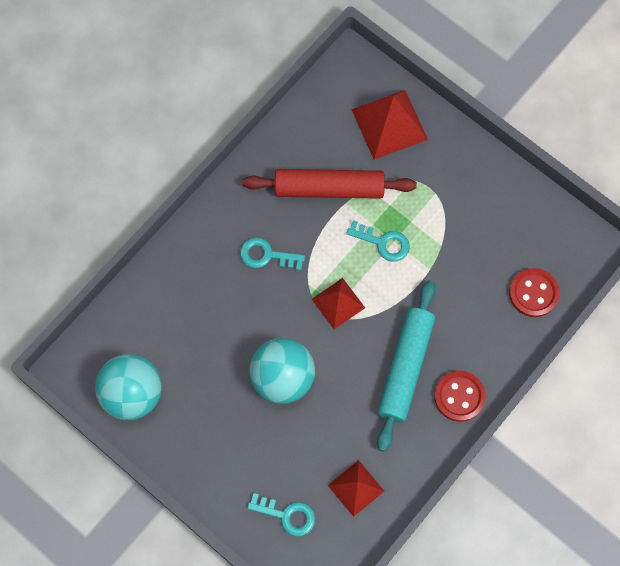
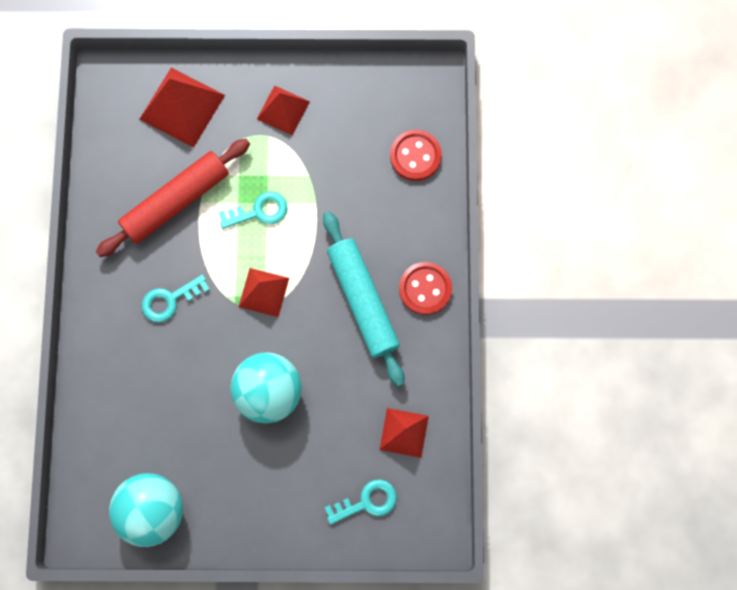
camera: 40 degrees left, 5 degrees up
none -> red pyramid [257,85,310,135]

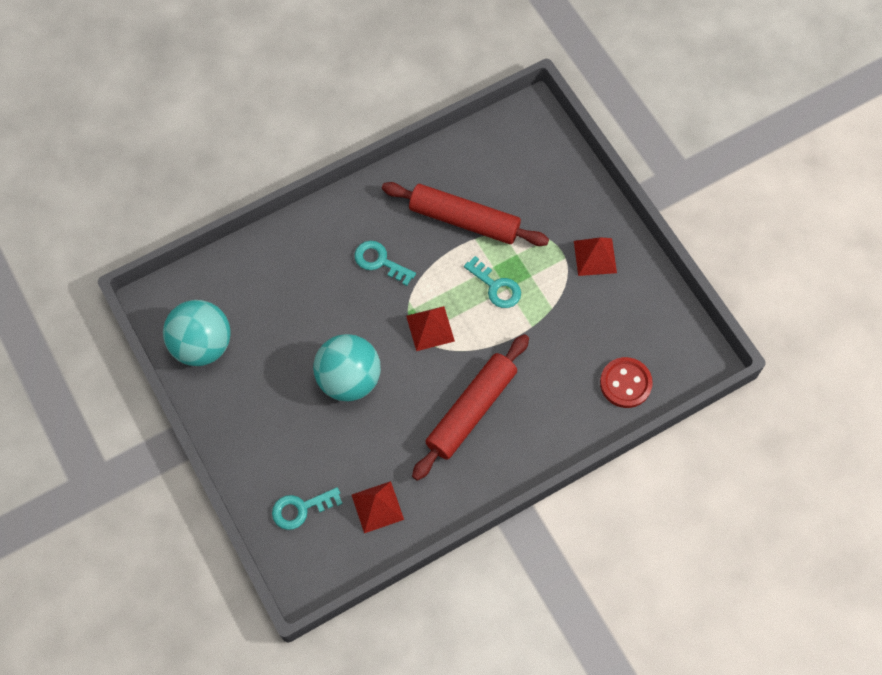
camera: 60 degrees right, 10 degrees down
red pyramid [139,68,225,148] -> none
turquoise rolling pin [323,211,404,387] -> red rolling pin [412,334,529,481]
turquoise key [325,479,397,525] -> turquoise key turned 120 degrees clockwise [272,487,343,530]
red button [399,262,452,315] -> none

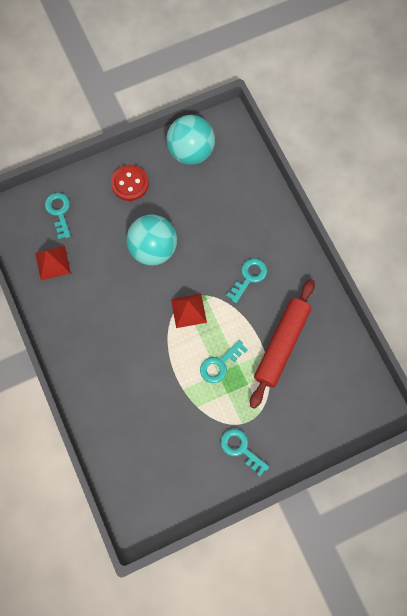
camera: 95 degrees right, 5 degrees up
red rolling pin [412,334,529,481] -> none
red pyramid [574,237,617,276] -> turquoise key [221,429,269,476]
red button [600,357,653,408] -> red button moved to [111,165,149,201]

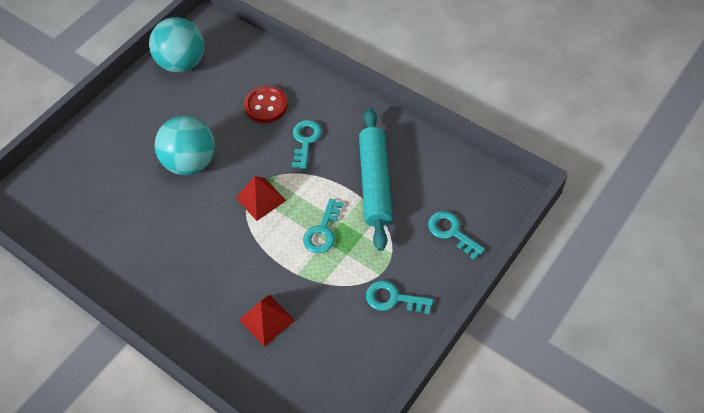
camera: 25 degrees left, 15 degrees down
red pyramid [35,246,71,280] -> red pyramid moved to [239,295,295,347]
turquoise key [45,193,71,239] -> turquoise key moved to [428,211,485,260]
red button [111,165,149,201] -> red button moved to [244,86,288,123]
red rolling pin [250,279,315,409] -> turquoise rolling pin [359,108,393,251]

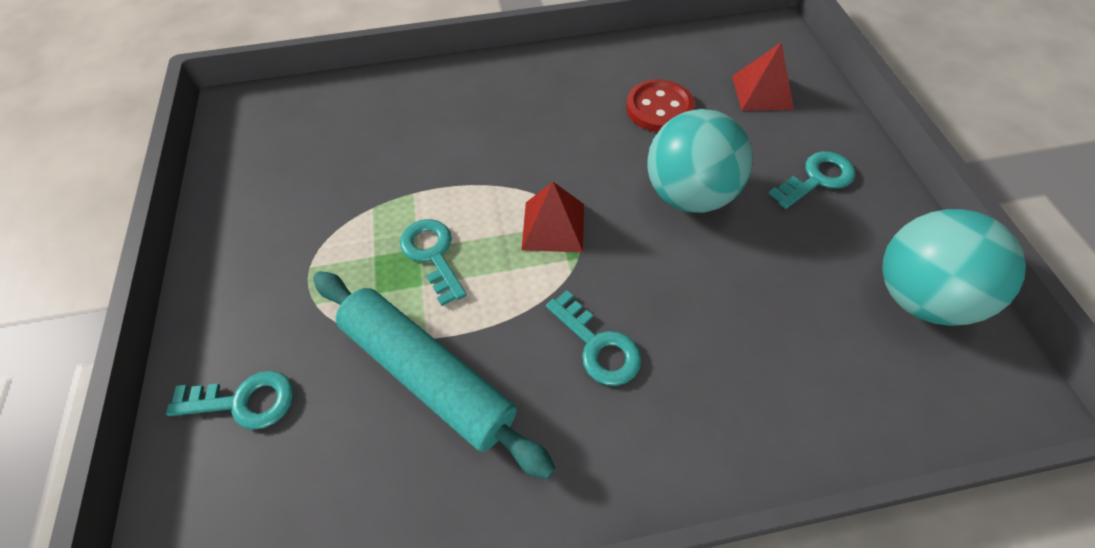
camera: 130 degrees right, 0 degrees up
red pyramid [239,295,295,347] -> red pyramid moved to [732,42,794,111]
red button [244,86,288,123] -> red button moved to [626,79,695,132]
turquoise key [366,280,433,314] -> turquoise key moved to [768,151,855,209]

